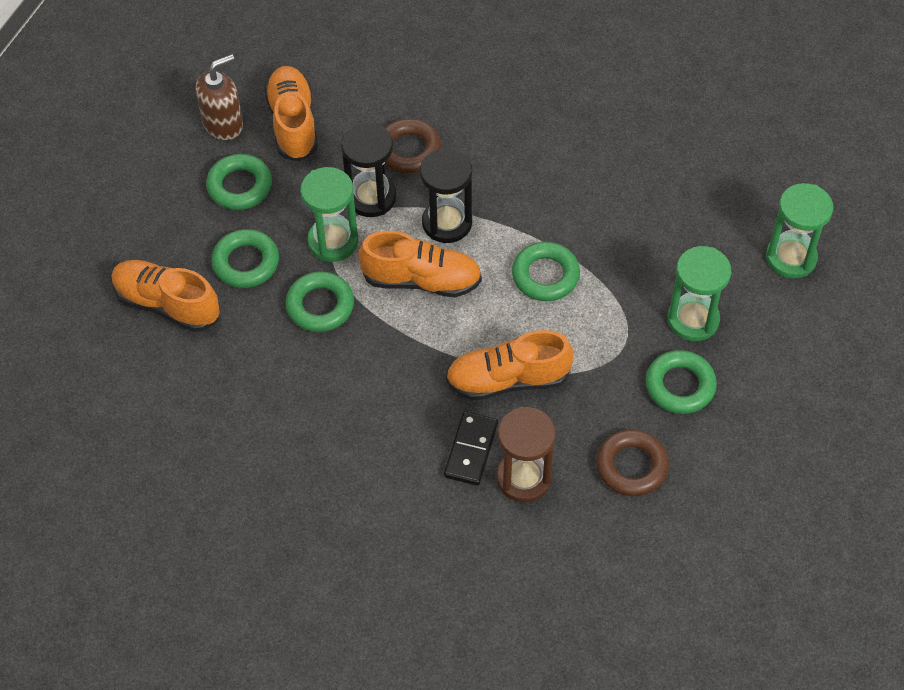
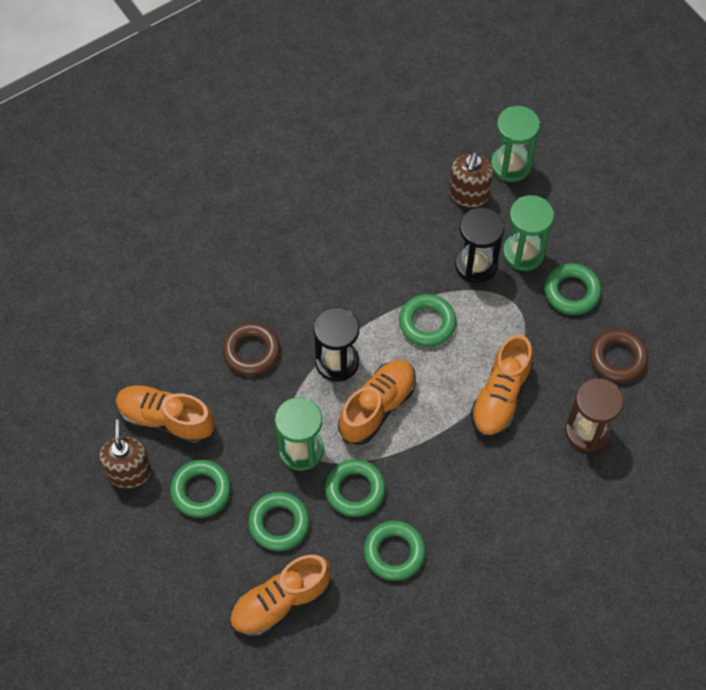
camera: 60 degrees left, 5 degrees up
black hourglass [341,123,396,217] -> black hourglass moved to [455,207,505,283]
black domino [444,411,498,486] -> none
none -> green ring [364,521,426,581]
none -> brown soap dispenser [449,152,493,207]

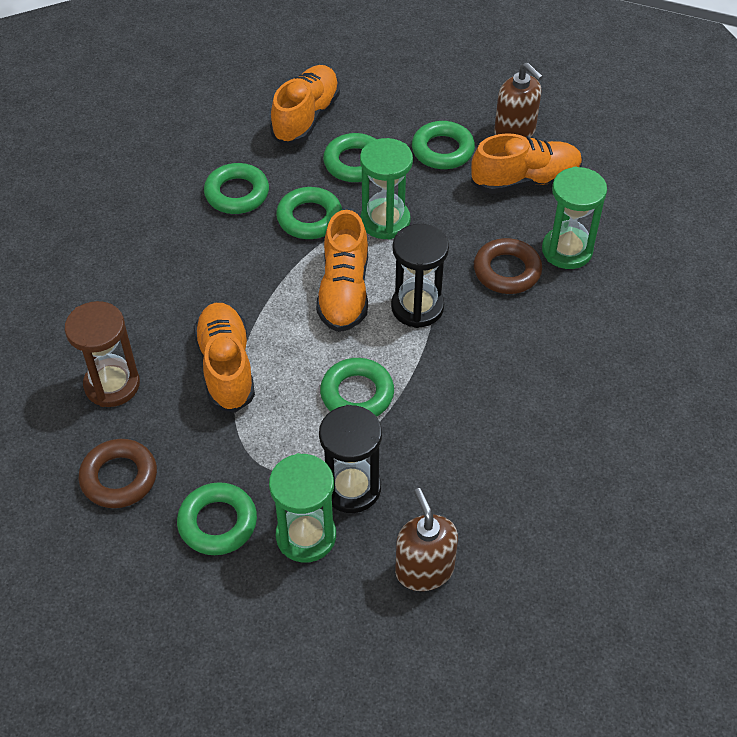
camera: 145 degrees right, 10 degrees down
green hourglass [491,106,540,182] -> green hourglass moved to [542,167,607,269]

